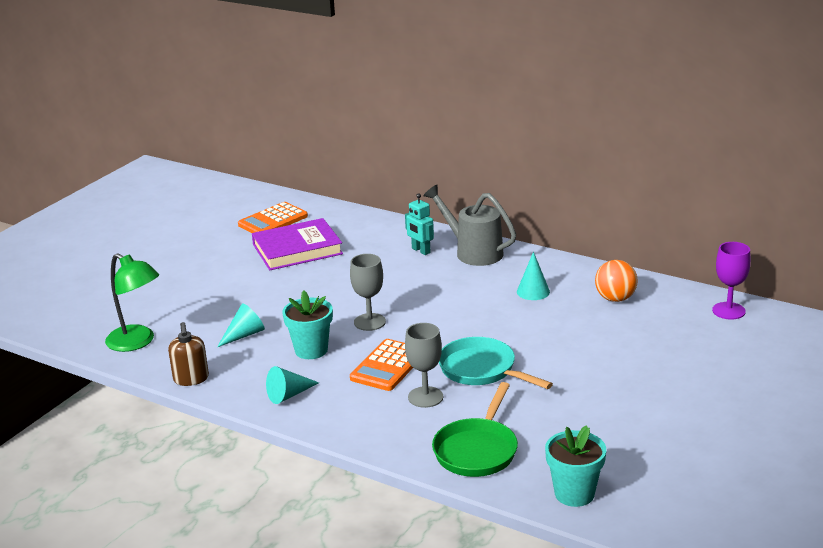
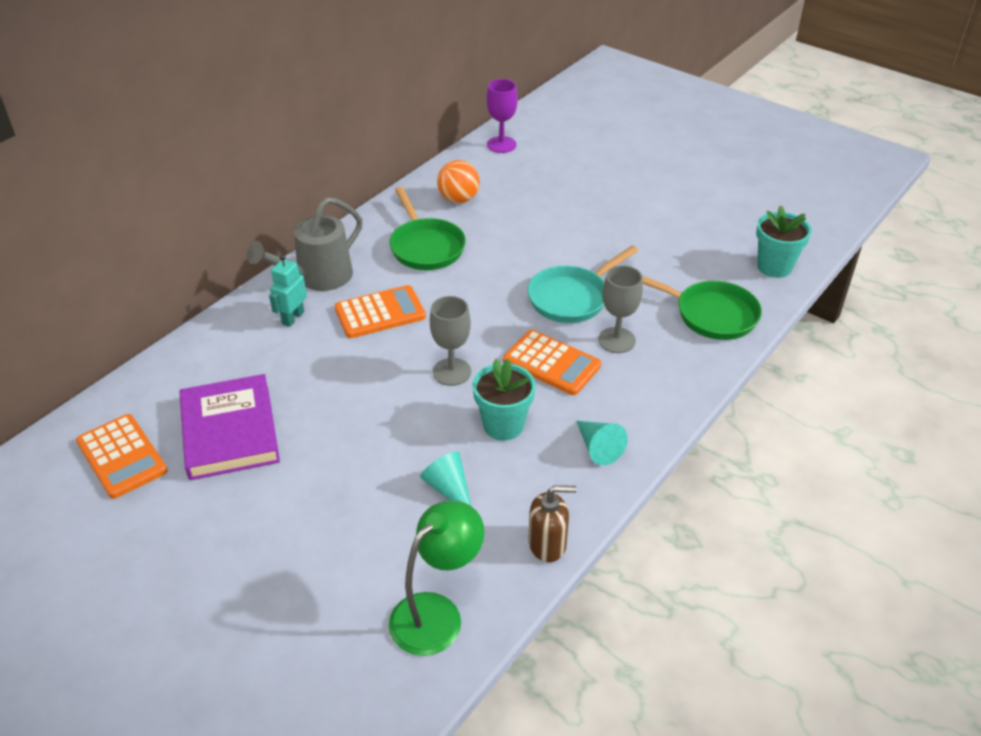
camera: 85 degrees left, 15 degrees up
turquoise robot [405,194,434,255] -> turquoise robot turned 150 degrees clockwise [269,254,307,327]
turquoise cone [517,252,550,300] -> green pan [389,187,466,270]
none -> orange calculator [334,285,426,338]

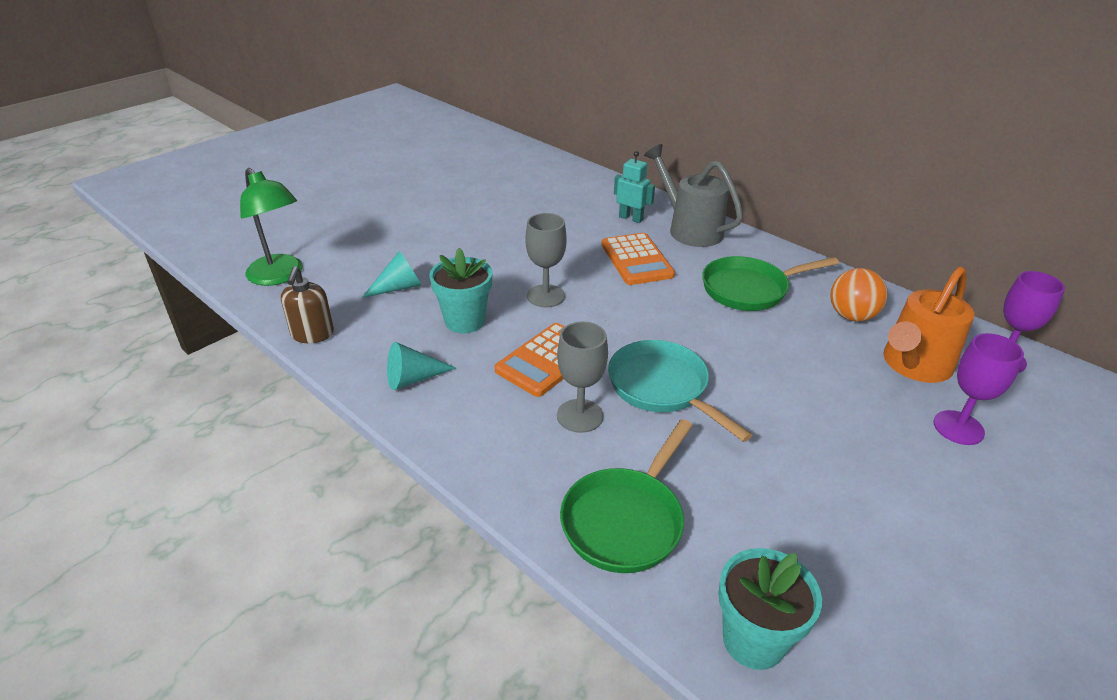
camera: 95 degrees right, 5 degrees down
orange calculator [76,414,168,499] -> none
purple book [179,374,280,480] -> none
none -> orange watering can [883,267,974,383]
none -> purple goblet [934,333,1024,445]

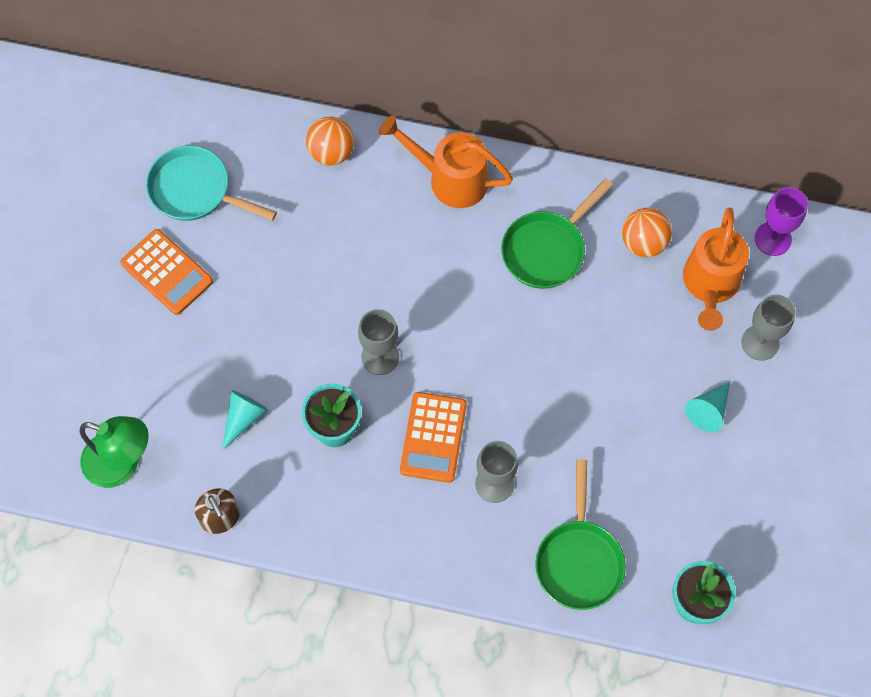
camera: 30 degrees left, 30 degrees up
turquoise cone [387,342,456,390] -> turquoise cone moved to [685,382,730,432]
orange calculator [602,233,675,285] -> orange calculator moved to [120,229,213,315]
turquoise pan [608,340,752,442] -> turquoise pan moved to [146,146,277,221]
turquoise robot [614,151,655,223] -> none
grey watering can [644,144,743,247] -> orange watering can [379,115,513,208]
purple goblet [934,333,1024,445] -> grey goblet [741,294,796,361]
none -> orange ball [306,117,354,165]

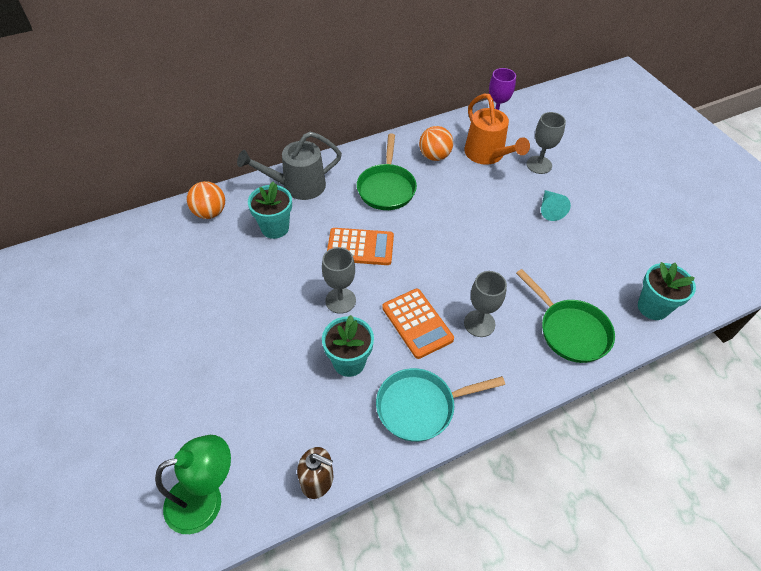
camera: 40 degrees left, 15 degrees down
orange calculator [120,229,213,315] -> orange calculator moved to [327,228,394,265]
turquoise pan [146,146,277,221] -> turquoise pan moved to [376,368,505,442]
turquoise cone [222,390,268,450] -> none
orange watering can [379,115,513,208] -> grey watering can [237,132,342,200]
none -> turquoise flower pot [248,182,292,239]

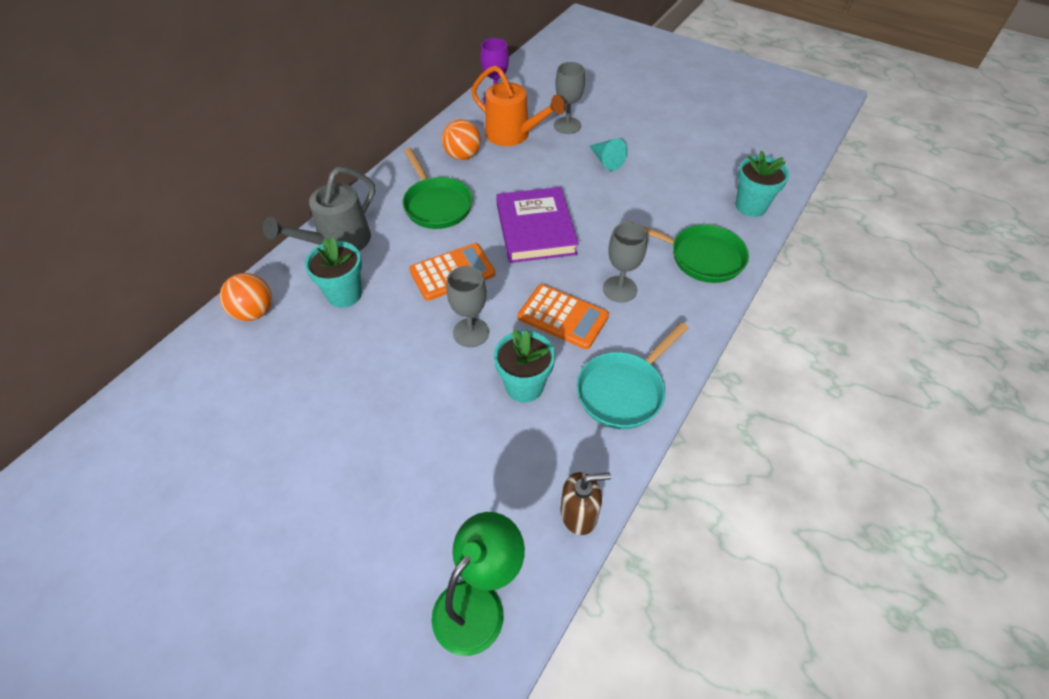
camera: 30 degrees left, 0 degrees up
none -> purple book [496,187,579,263]

